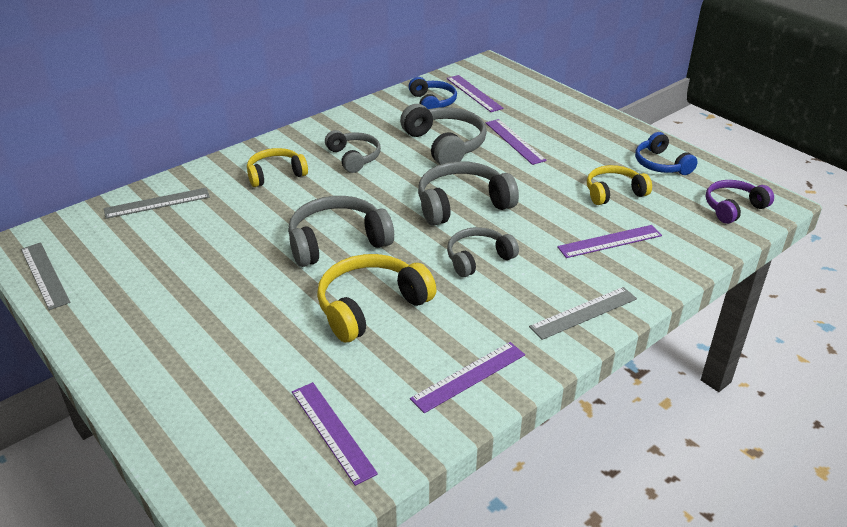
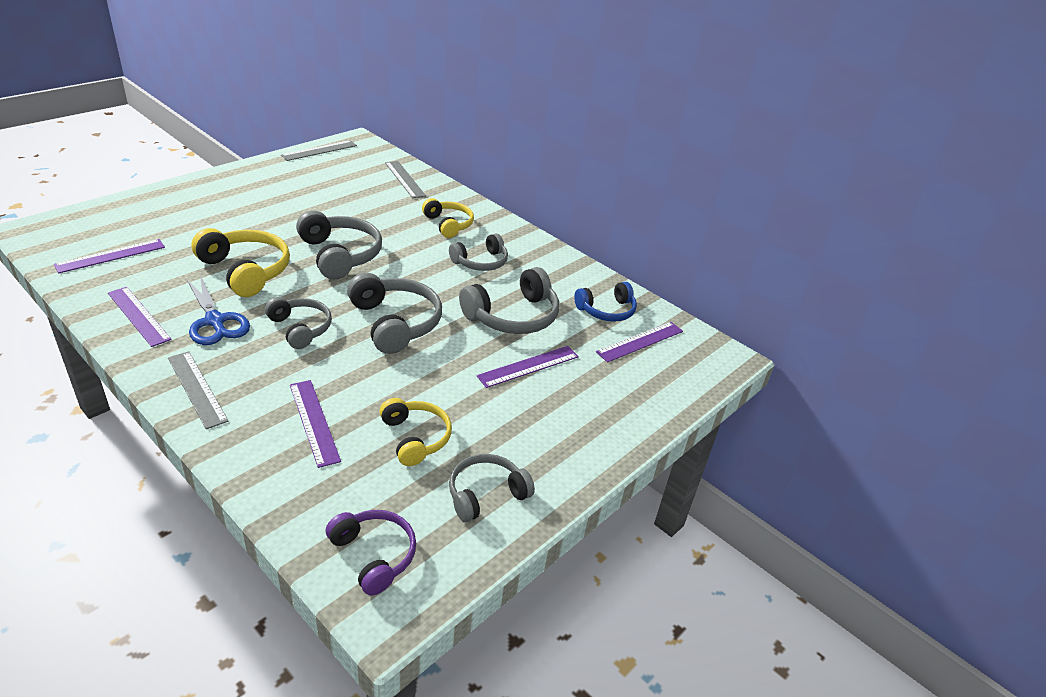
camera: 80 degrees right, 0 degrees up
blue headphones [635,132,698,175] -> grey headphones [449,454,535,522]
none -> blue scissors [187,275,250,345]

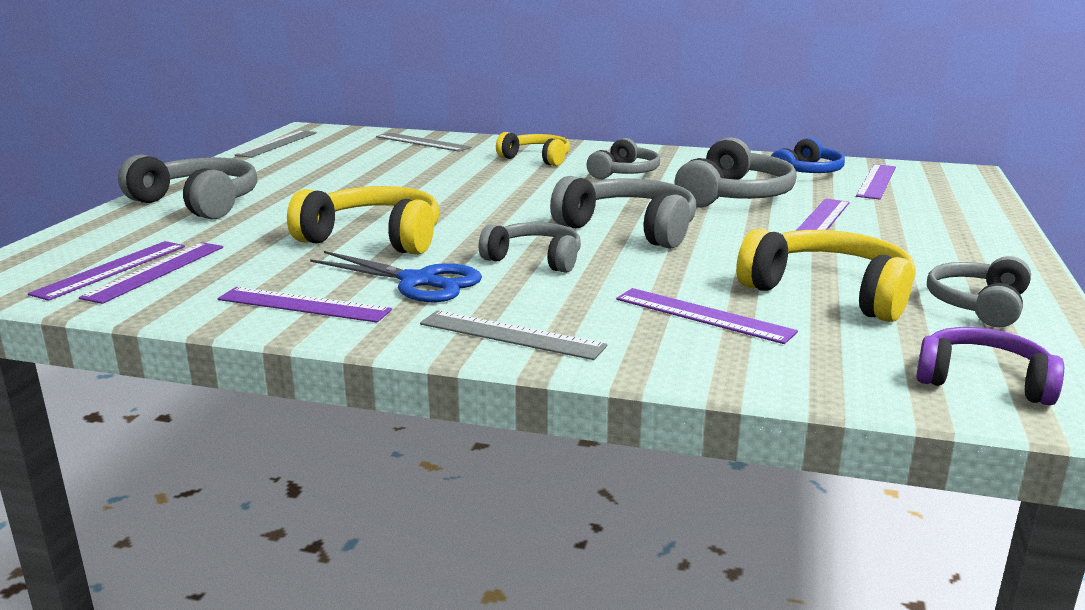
camera: 25 degrees left, 15 degrees down
grey headphones [296,210,382,279] -> grey headphones moved to [118,154,257,219]
yellow headphones [379,398,452,466] -> yellow headphones [736,228,915,322], size x1.54
none -> purple ruler [28,241,185,301]

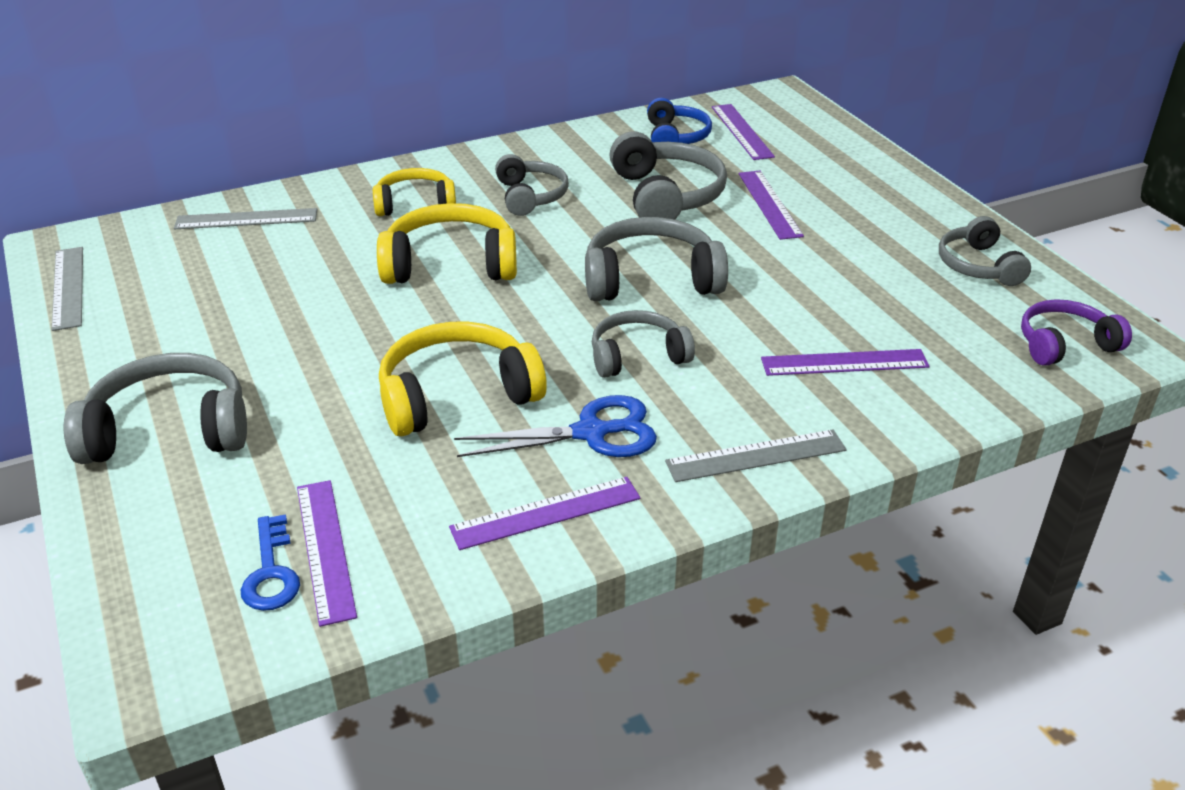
camera: 40 degrees left, 15 degrees up
purple ruler [28,241,185,301] -> blue key [241,514,300,611]
yellow headphones [736,228,915,322] -> yellow headphones moved to [377,203,517,284]

